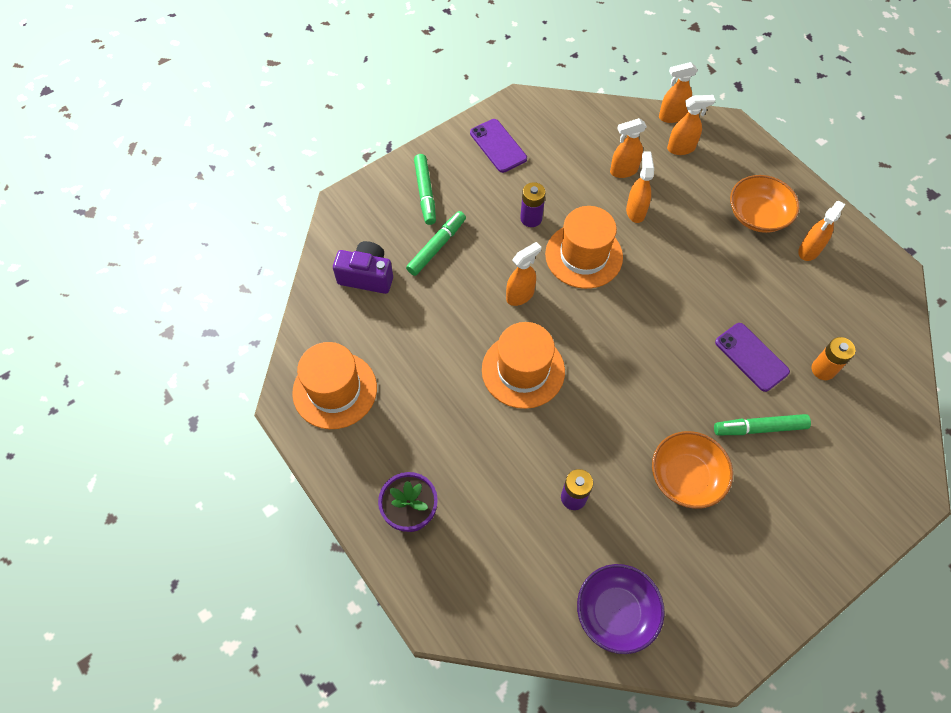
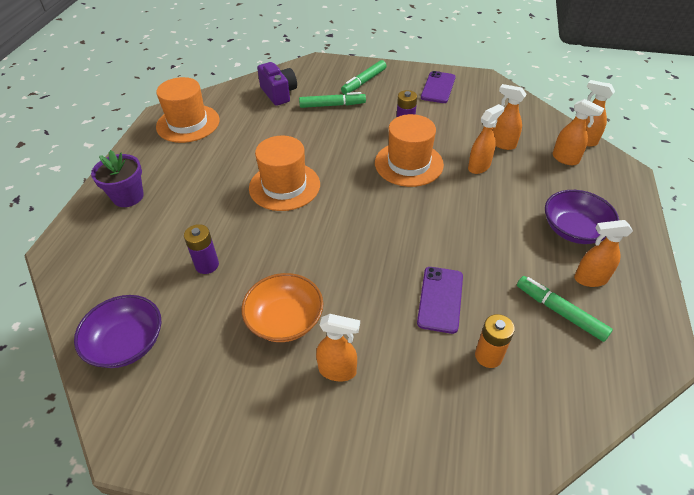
camera: 50 degrees right, 15 degrees down
orange spray bottle [506,242,541,306] -> orange spray bottle moved to [316,314,360,381]
green marker [714,414,811,435] -> green marker moved to [517,276,613,342]
orange bowl [730,175,800,233] -> purple bowl [545,190,619,244]

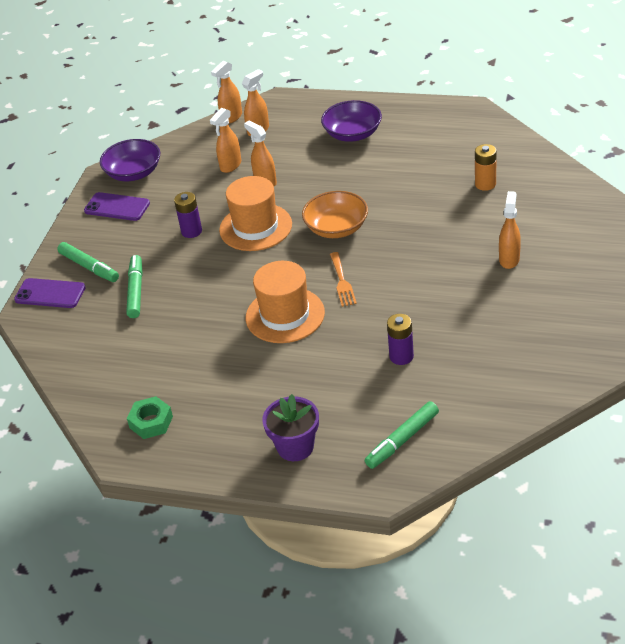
camera: 85 degrees left, 5 degrees down
purple bowl [74,295,161,368] -> purple bowl moved to [100,139,160,181]
orange hat [156,77,220,143] -> green nut [127,396,173,439]
orange bowl [241,273,323,342] -> orange bowl moved to [302,191,368,238]
purple camera [257,62,297,106] -> none
purple phone [417,267,463,334] -> purple phone moved to [14,278,86,308]
green marker [517,276,613,342] -> green marker moved to [365,401,439,469]
orange spray bottle [574,220,633,287] -> none
none -> orange fork [330,252,357,307]

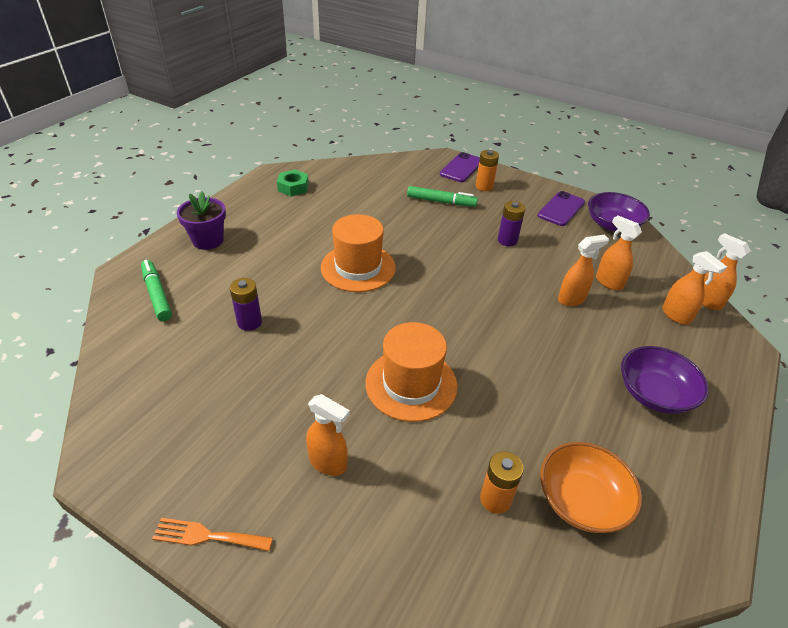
camera: 100 degrees right, 0 degrees up
green marker [57,242,119,282] -> orange battery [476,150,499,191]
orange hat [219,176,292,251] -> orange hat moved to [365,322,457,422]
orange bowl [302,191,368,238] -> orange bowl moved to [540,442,642,533]
orange fork [330,252,357,307] -> orange fork moved to [152,518,273,551]

